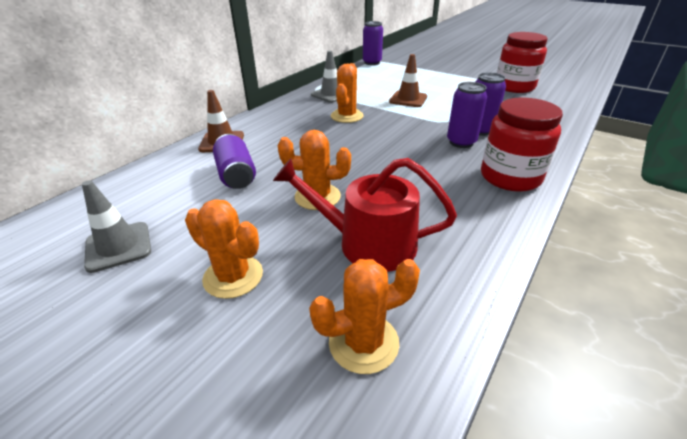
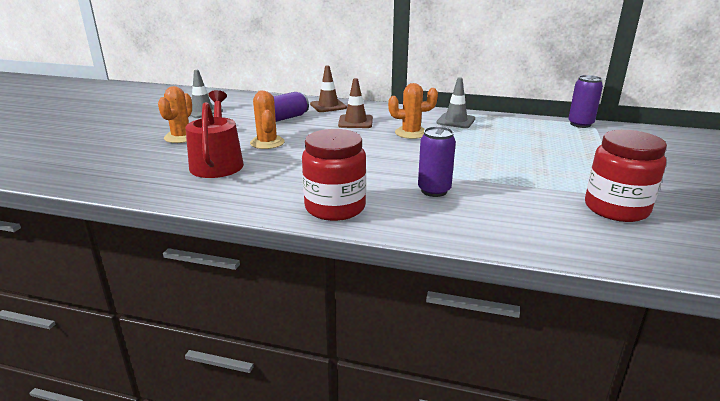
camera: 70 degrees right, 10 degrees down
orange cactus [309,259,420,374] -> none
brown traffic cone [389,54,427,107] -> brown traffic cone moved to [338,78,373,128]
purple can [447,82,487,148] -> none

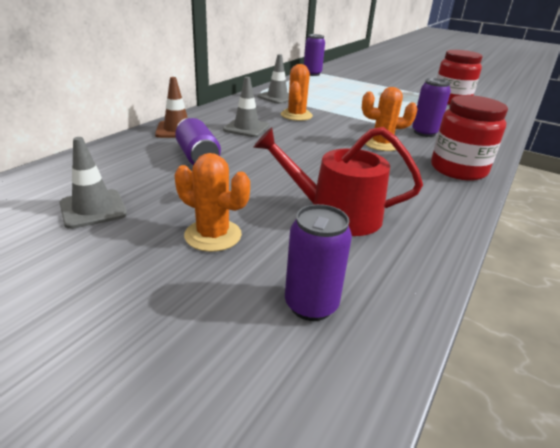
camera: 75 degrees left, 5 degrees up
orange cactus [250,90,285,149] -> orange cactus moved to [362,87,417,151]
brown traffic cone [338,78,373,128] -> grey traffic cone [223,77,270,137]
none -> purple can [285,204,352,321]

